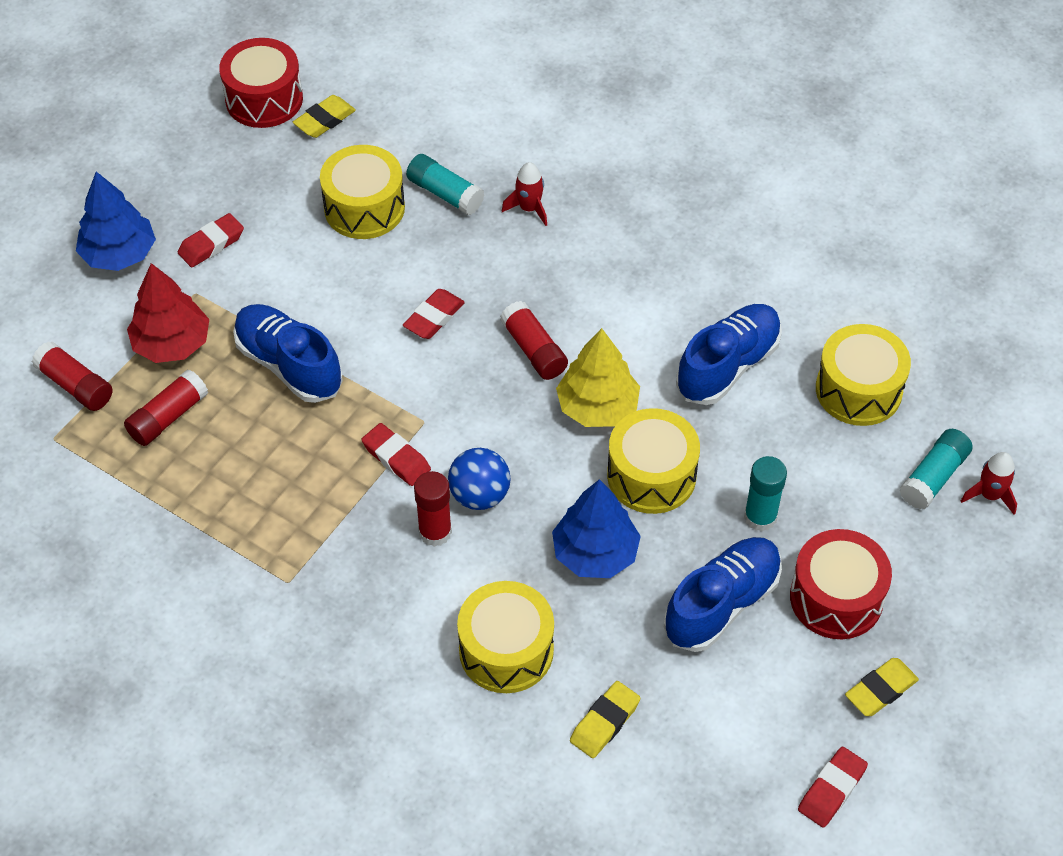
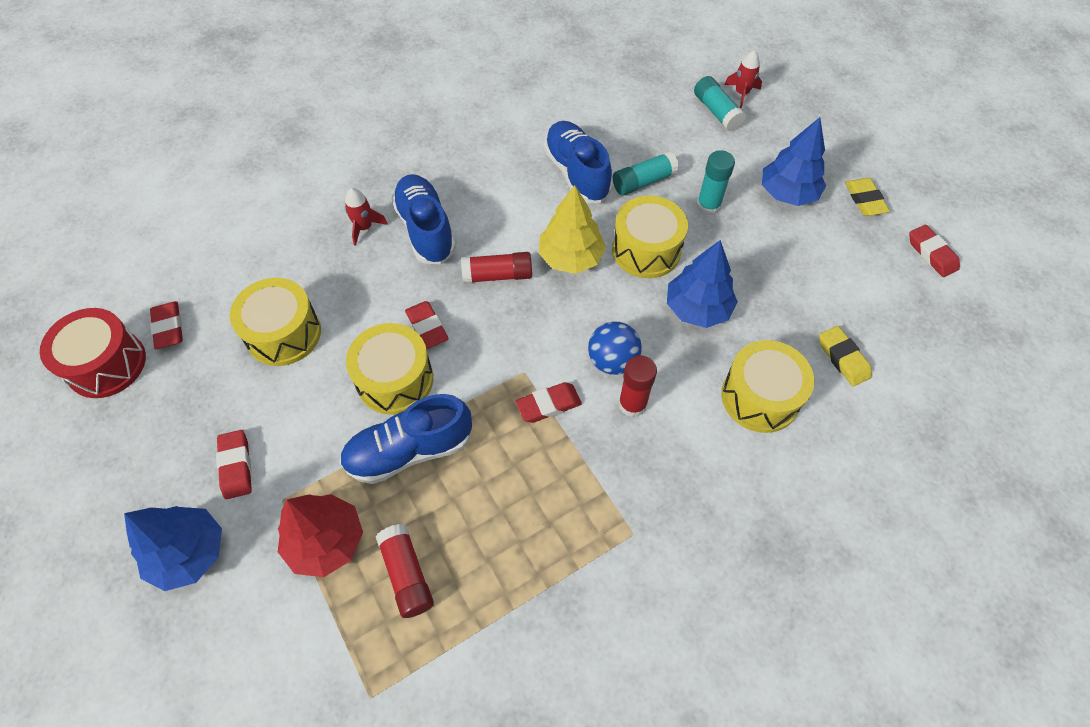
camera: 65 degrees left, 5 degrees up
red glue stick [32,341,112,411] -> none
yellow eraser [293,95,356,138] -> red eraser [150,301,183,349]
turquoise glue stick [406,154,484,215] -> turquoise glue stick moved to [613,151,679,195]
blue shoe [664,537,782,652] -> blue shoe moved to [391,174,456,264]
red drum [790,529,892,639] -> blue tree [762,117,826,206]
yellow drum [816,324,911,426] -> yellow drum moved to [346,323,433,415]

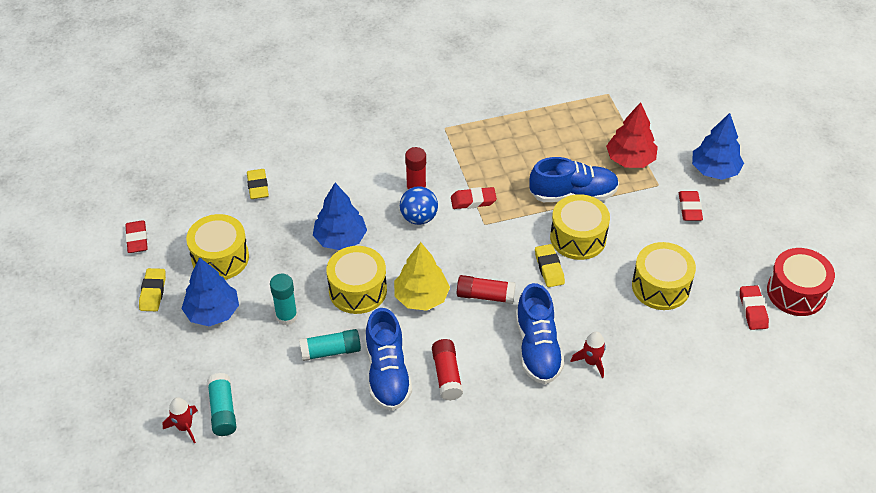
camera: 165 degrees left, 10 degrees down
red glue stick [376,524,434,618] -> red glue stick moved to [432,339,463,401]
red eraser [405,301,449,349] -> yellow eraser [535,244,565,287]
yellow drum [721,340,814,433] -> yellow drum moved to [186,214,249,280]

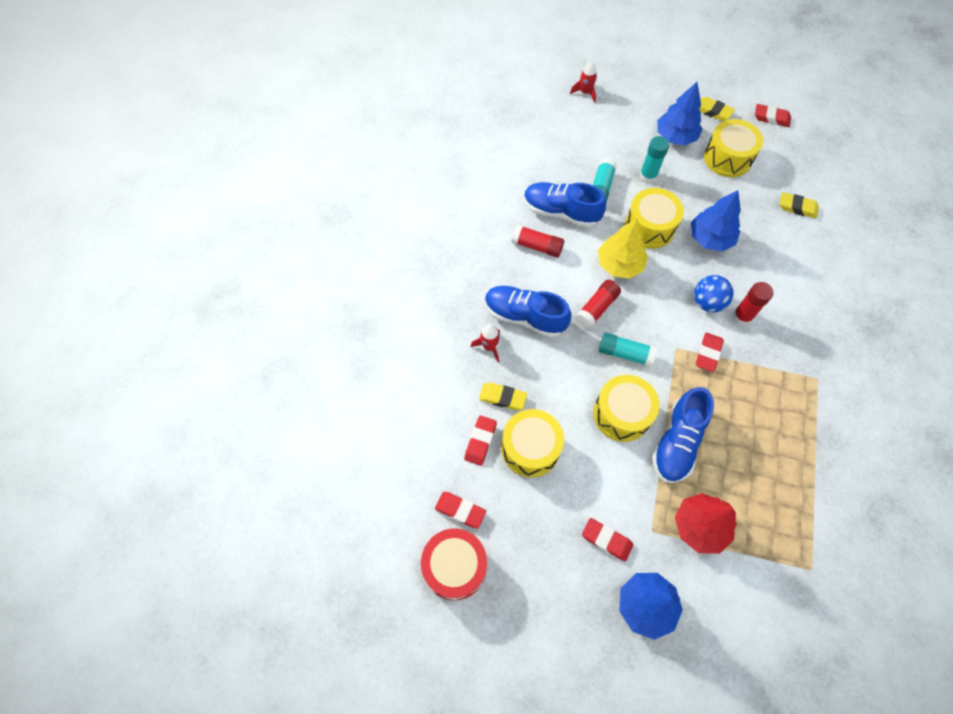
camera: 120 degrees right, 15 degrees up
turquoise glue stick [207,373,236,436] -> turquoise glue stick moved to [599,333,657,367]
yellow eraser [535,244,565,287] -> yellow eraser moved to [479,383,527,410]
none -> red eraser [464,415,497,466]

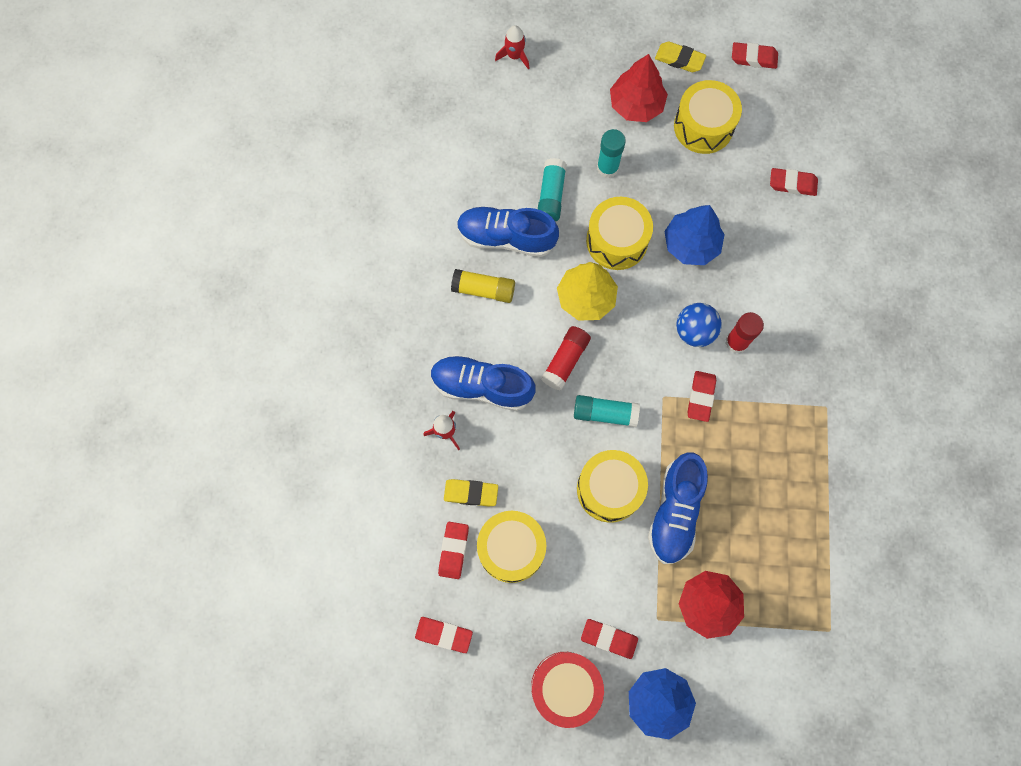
camera: 10 degrees left, 10 degrees up
red drum [421,528,487,600] -> red drum moved to [531,652,604,728]
red glue stick [511,225,564,258] -> yellow glue stick [451,269,515,303]
blue tree [657,82,703,145] -> red tree [610,54,668,122]
yellow eraser [780,192,819,219] -> red eraser [770,168,818,196]

